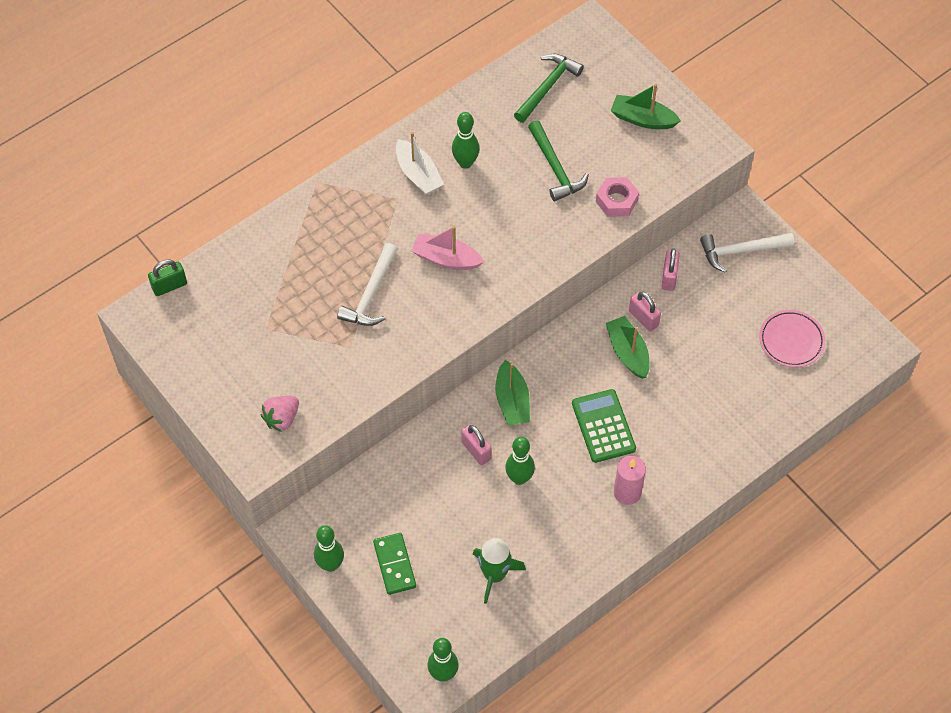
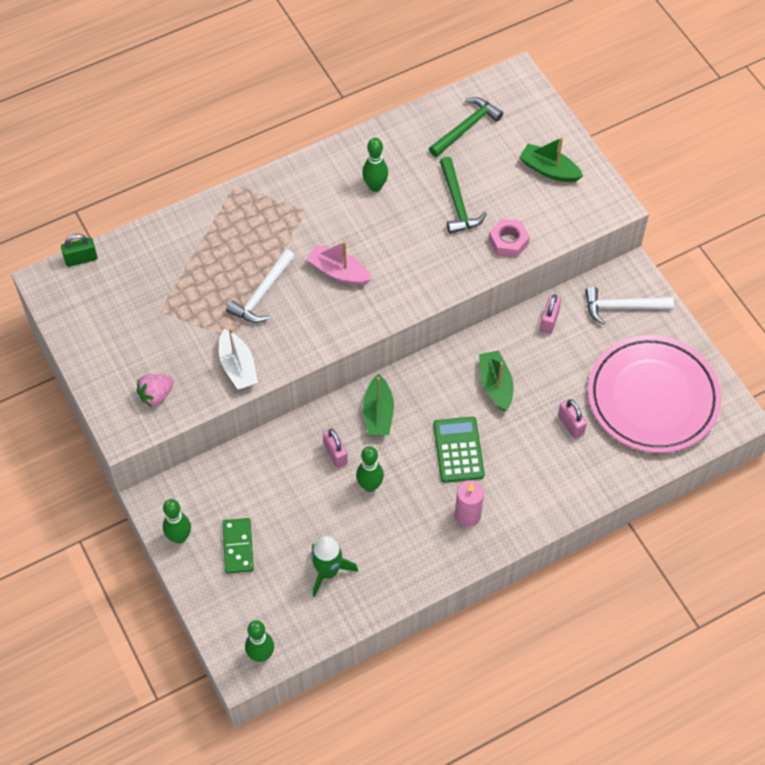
camera: 10 degrees right, 0 degrees up
white boat [396,132,444,195] -> white boat moved to [219,328,258,390]
pink padlock [629,292,661,332] -> pink padlock moved to [558,399,587,439]
pink plate [759,310,825,367] -> pink plate [588,335,721,453], size x2.12

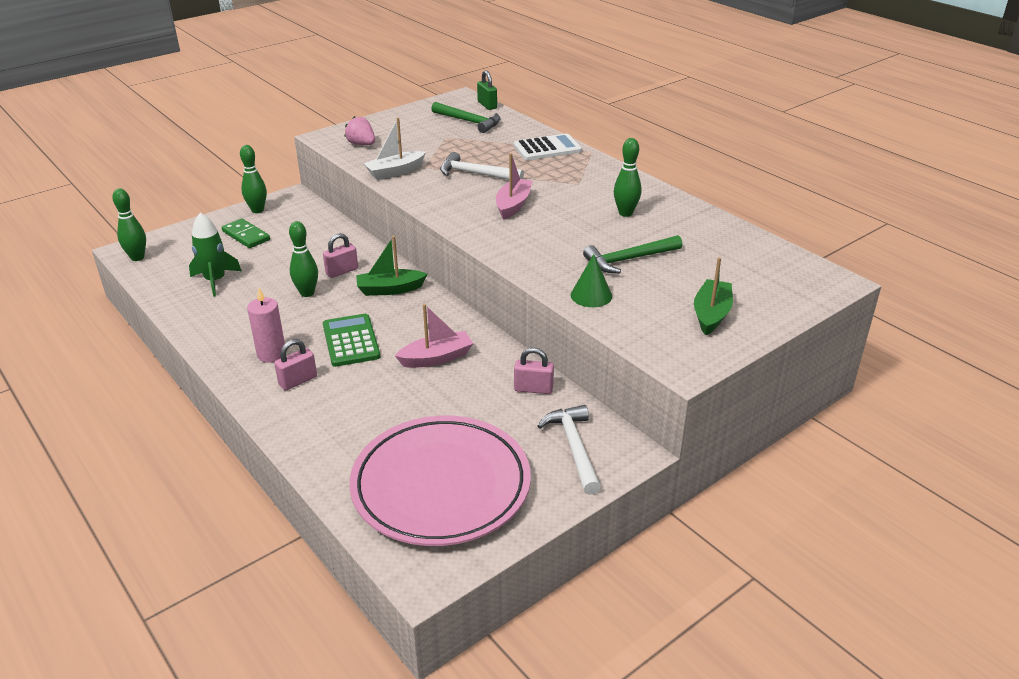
camera: 80 degrees right, 25 degrees down
green domino [222,518,254,574] -> green domino turned 60 degrees clockwise [222,218,270,248]
green hammer [429,97,503,157] -> green hammer moved to [431,102,501,133]
green calculator [433,417,485,483] -> green calculator turned 90 degrees counterclockwise [323,314,380,367]
green boat [479,350,514,411] -> pink boat [395,304,474,368]
pink nut [489,219,530,258] -> green cone [571,254,612,307]
pink padlock [558,399,587,439] -> pink padlock moved to [274,339,317,391]
none -> white calculator [514,133,582,161]

